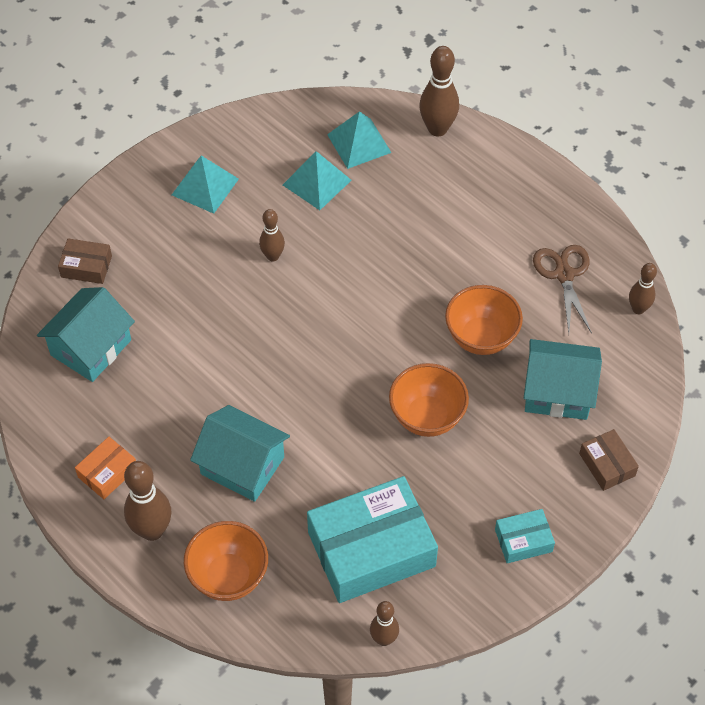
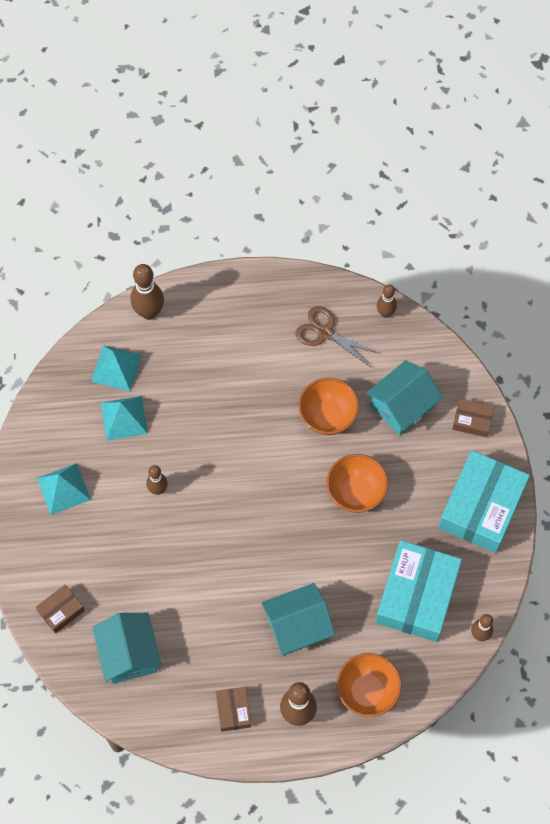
camera: 50 degrees left, 10 degrees up
orange box [75,437,136,499] -> brown box [215,687,251,732]
turquoise box [495,509,555,563] -> turquoise box [438,450,530,553], size x2.16

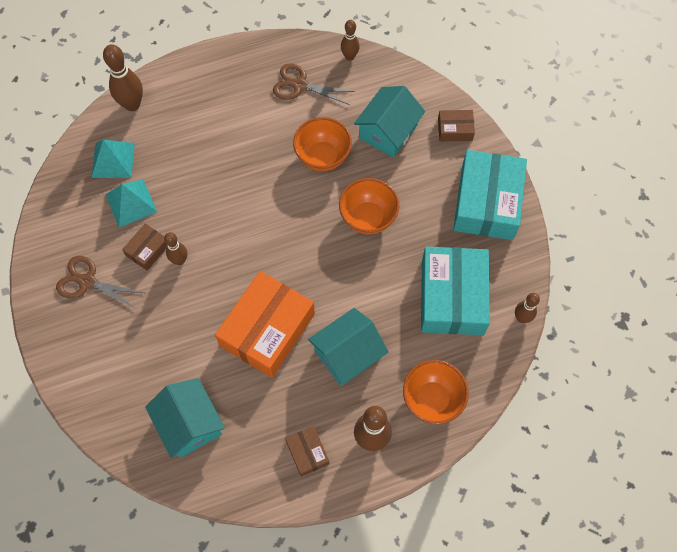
camera: 15 degrees left, 0 degrees up
brown box [36,584,85,633] -> brown box moved to [122,223,167,271]
turquoise pyramid [37,463,91,515] -> brown scissors [56,256,144,309]
none -> orange box [215,271,315,378]

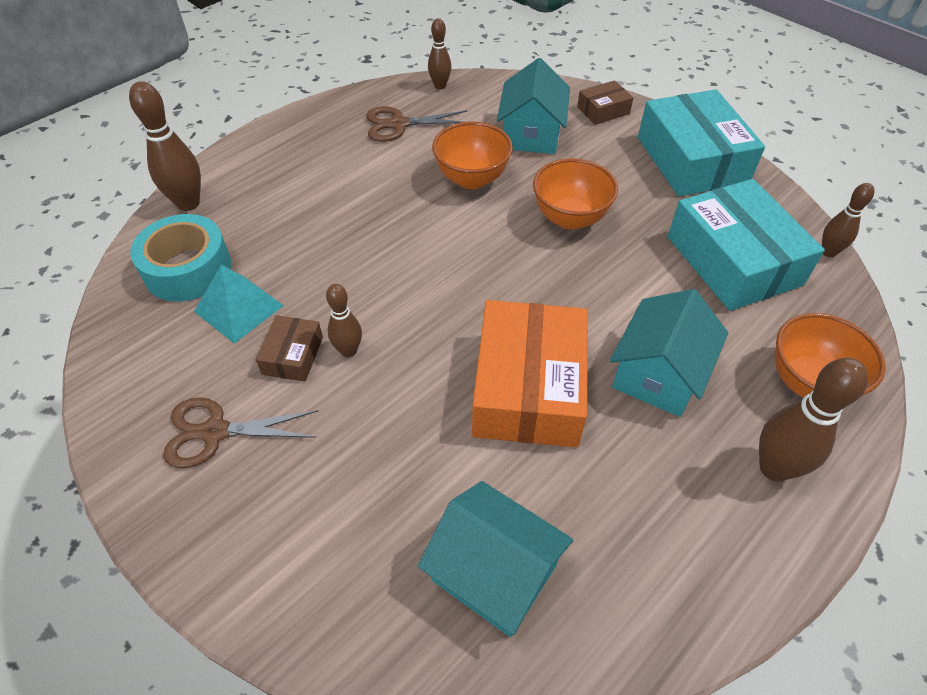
camera: 25 degrees left, 15 degrees down
turquoise pyramid [91,140,135,178] -> turquoise tape [130,214,231,302]
brown box [285,426,329,477] -> none

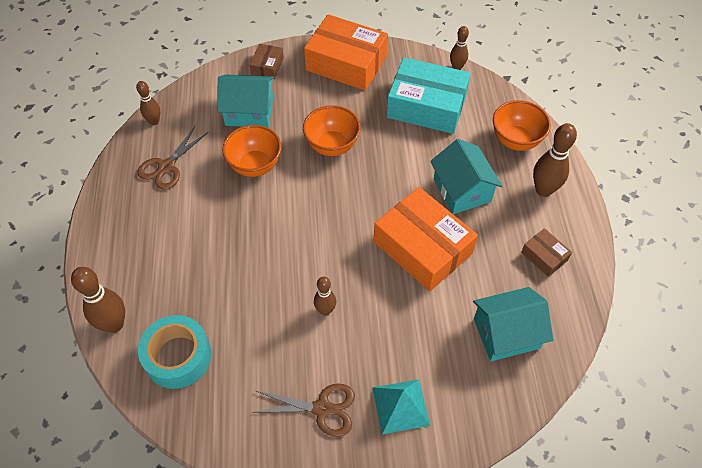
camera: 50 degrees left, 5 degrees up
brown scissors [163,397,318,468] -> brown scissors turned 120 degrees counterclockwise [252,383,355,437]
turquoise pyramid [194,265,284,344] -> turquoise pyramid moved to [372,379,430,434]
brown box [256,315,323,382] -> brown box moved to [521,228,572,277]
turquoise house [497,58,570,154] -> turquoise house turned 45 degrees counterclockwise [217,74,274,128]
turquoise box [638,90,765,197] -> orange box [304,14,388,90]

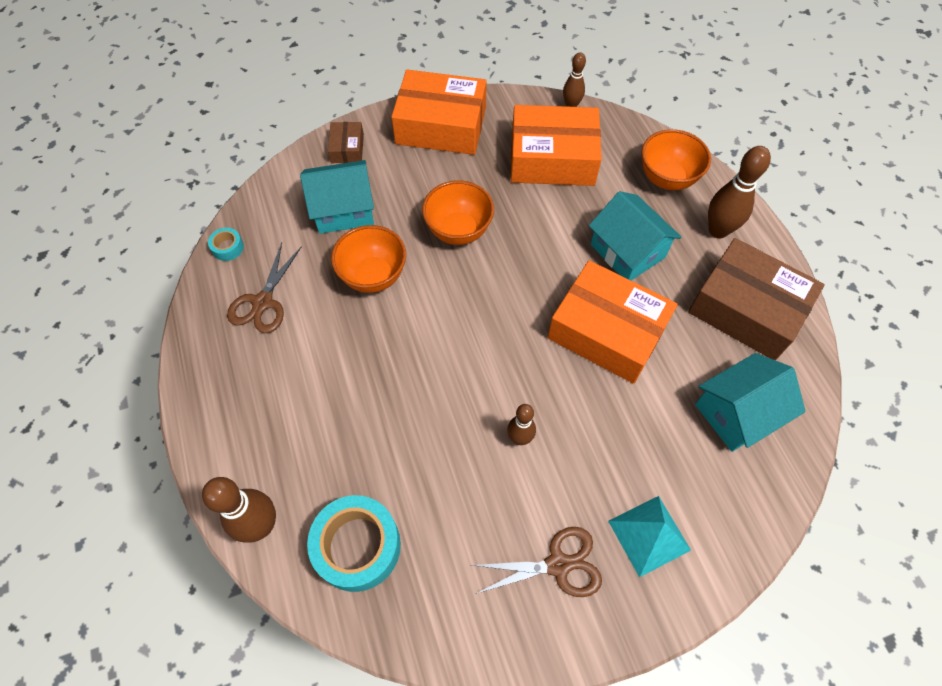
camera: 15 degrees left, 5 degrees up
brown bowling pin [136,81,160,125] -> turquoise tape [208,228,244,261]
turquoise box [387,57,471,134] -> orange box [511,105,602,186]
brown box [521,228,572,277] -> brown box [688,238,825,360], size x2.16

